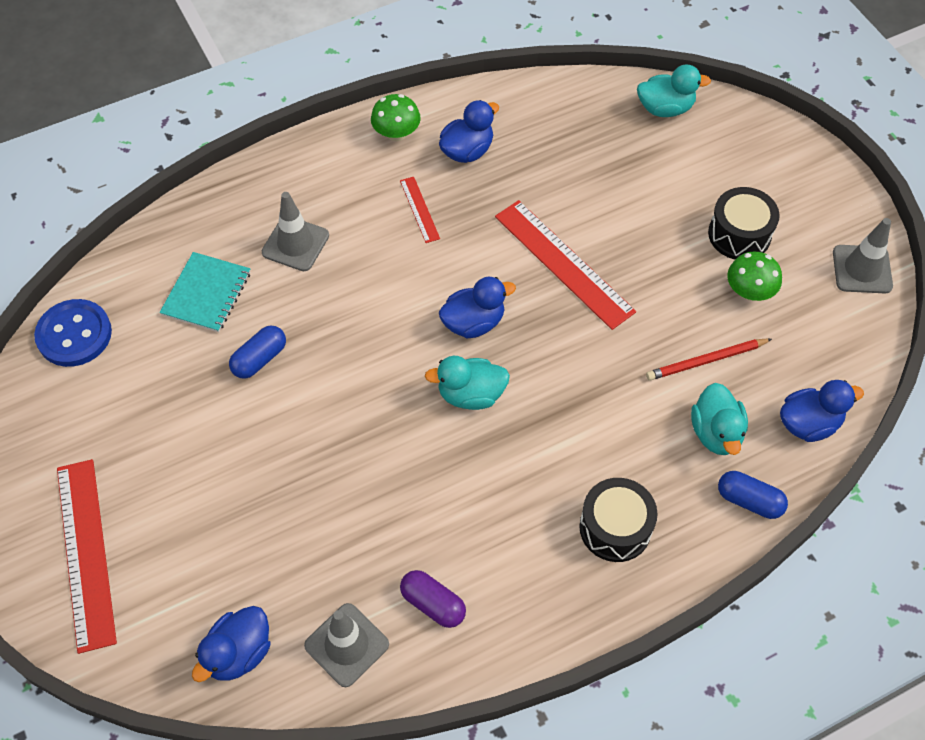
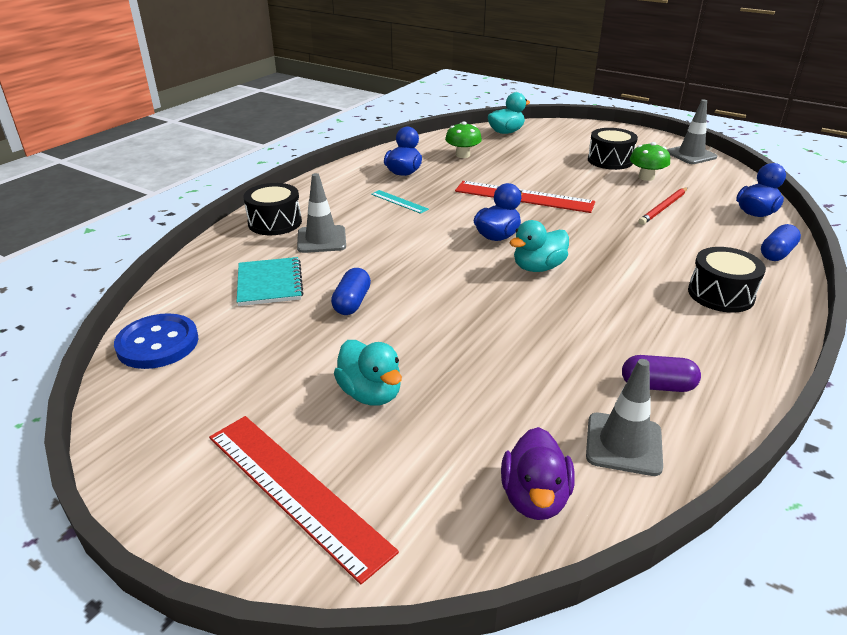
camera: 30 degrees left, 25 degrees down
blue duck [192,606,271,682] -> purple duck [501,427,575,520]
green mushroom [371,94,421,141] -> green mushroom moved to [445,122,482,158]
red ruler [400,177,440,243] -> turquoise ruler [371,190,429,214]
turquoise duck [691,383,748,455] -> turquoise duck moved to [334,340,402,406]
blue capsule [718,471,788,519] -> blue capsule turned 45 degrees counterclockwise [761,224,801,261]
none -> black drum [243,183,302,235]

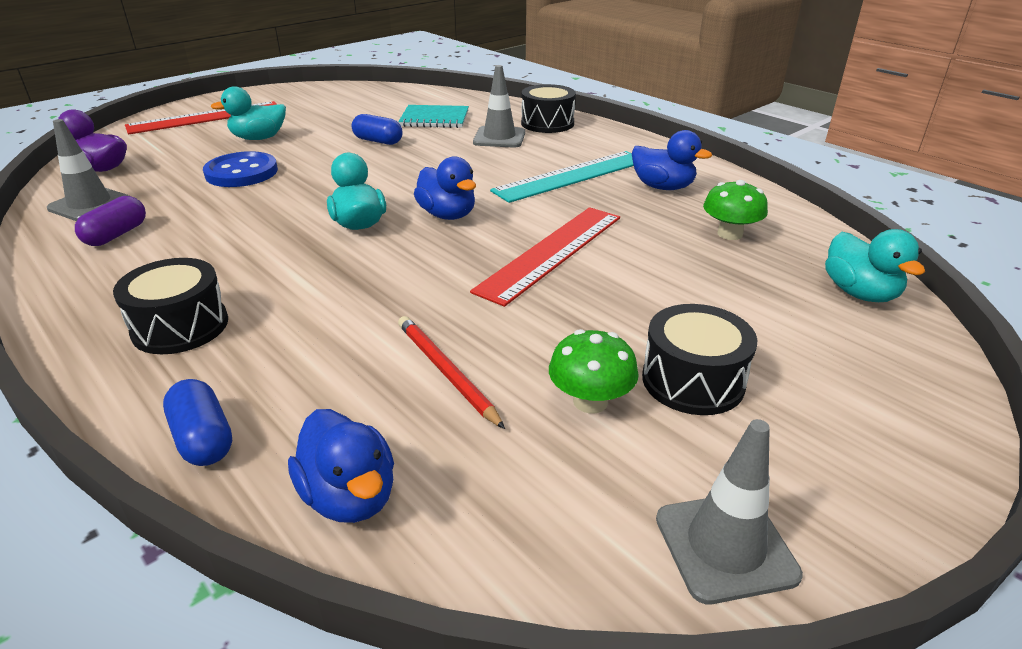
camera: 105 degrees right, 0 degrees up
blue button [114,313,198,369] -> blue button moved to [203,151,278,187]
turquoise ruler [371,190,429,214] -> turquoise ruler [490,151,634,203], size x2.07

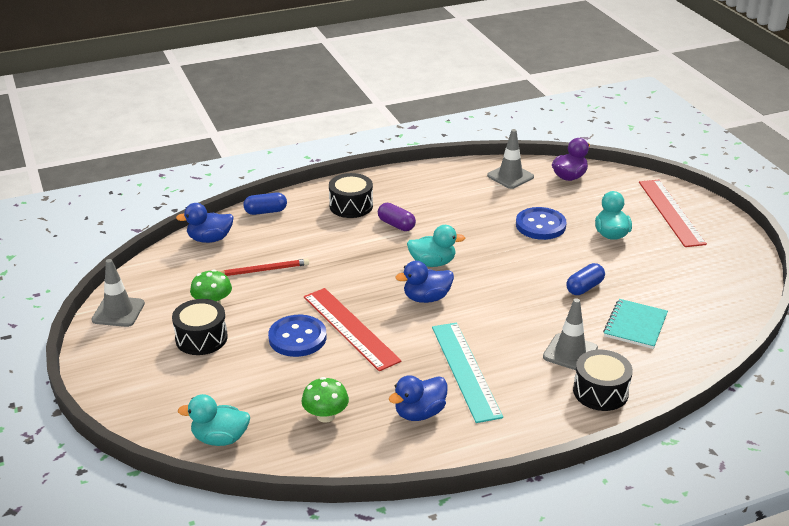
camera: 110 degrees right, 0 degrees up
purple capsule [75,196,146,246] -> purple capsule moved to [378,203,416,231]
none -> blue button [268,315,327,357]

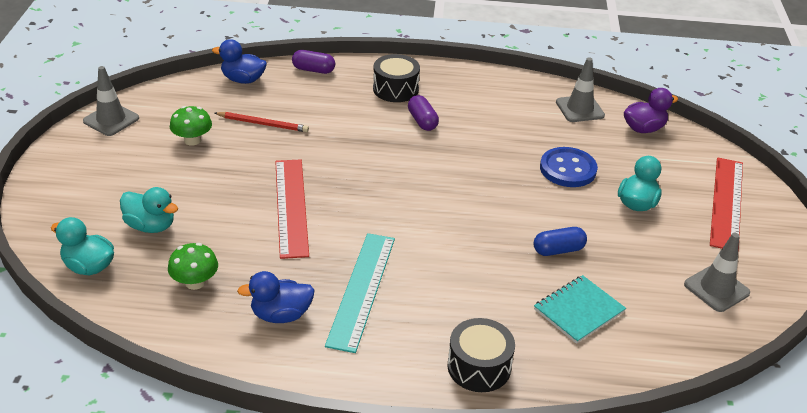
camera: 25 degrees right, 5 degrees up
black drum [172,299,228,355] -> none
blue capsule [243,193,287,215] -> purple capsule [292,50,335,74]
blue button [268,315,327,357] -> none
blue duck [395,261,454,303] -> none
turquoise duck [407,225,465,267] -> turquoise duck moved to [120,187,178,233]
grey traffic cone [543,298,598,370] -> grey traffic cone moved to [684,233,750,312]

